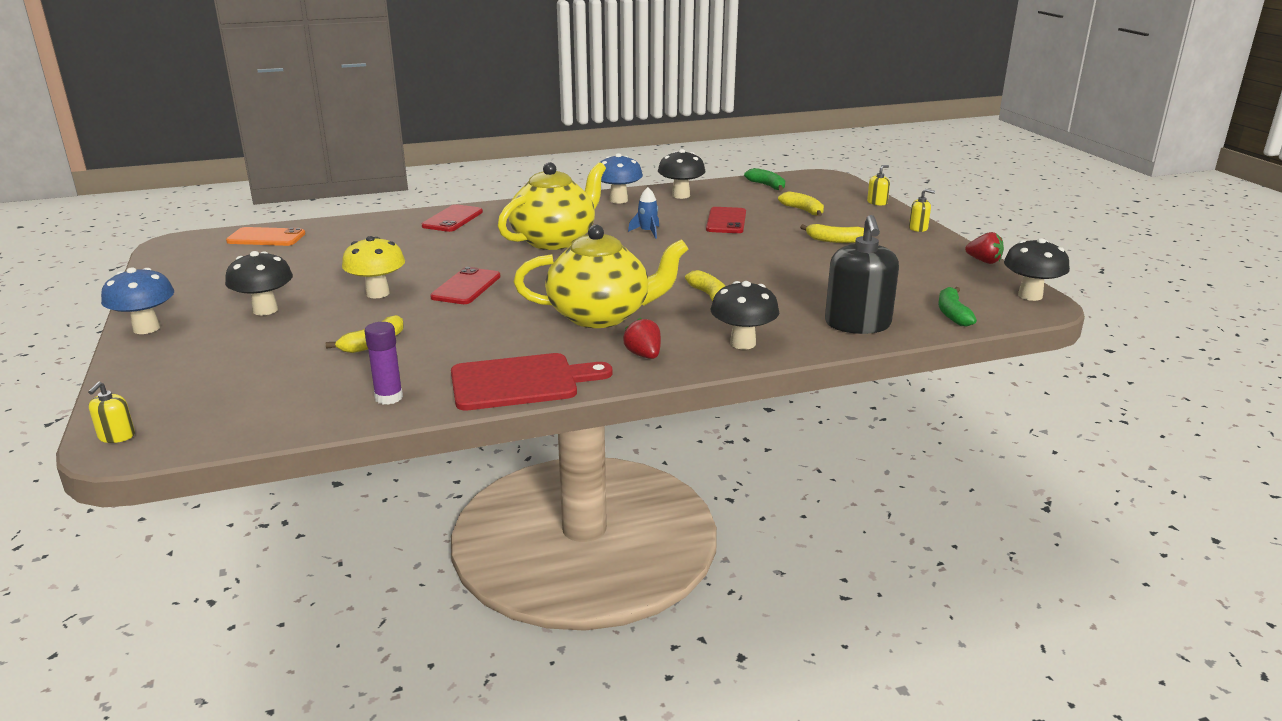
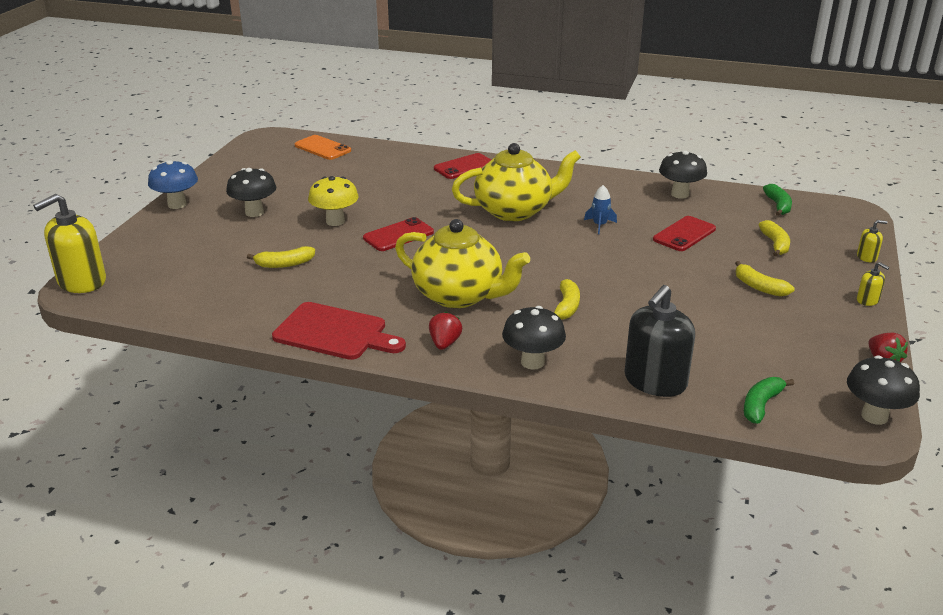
camera: 35 degrees right, 5 degrees up
yellow soap dispenser [88,382,135,443] -> yellow soap dispenser [33,194,106,293], size x2.25
purple glue stick [365,322,403,405] -> none
blue mushroom [600,153,643,204] -> none

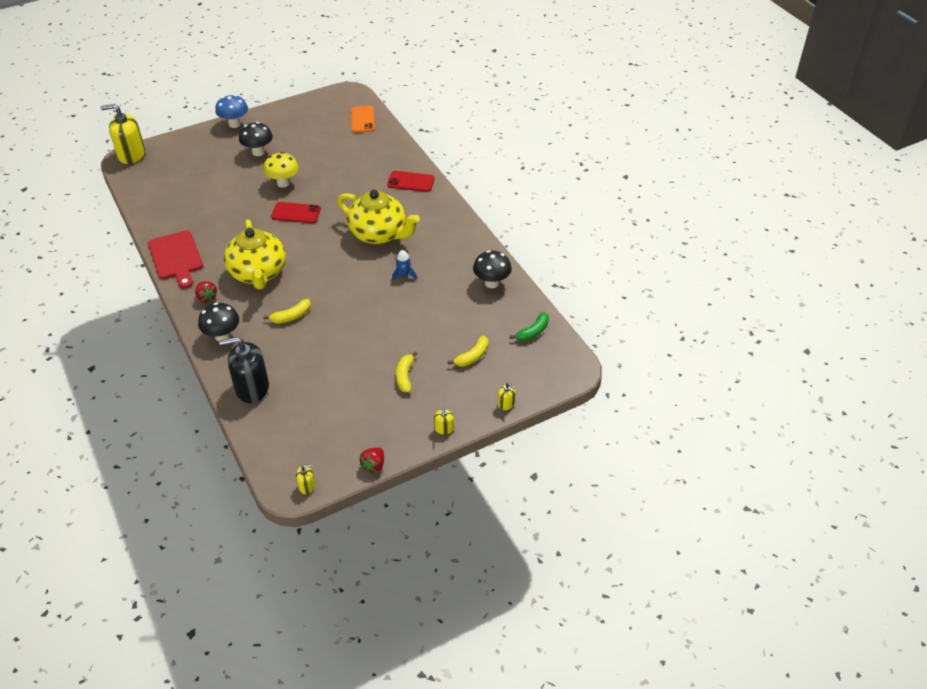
camera: 45 degrees right, 15 degrees up
yellow banana [247,246,315,268] -> none
red strawberry [429,312,462,350] -> red strawberry turned 90 degrees clockwise [195,281,217,302]
red phone [653,216,716,251] -> none
green banana [744,377,794,424] -> none
black mushroom [847,355,920,425] -> yellow soap dispenser [296,465,315,494]

